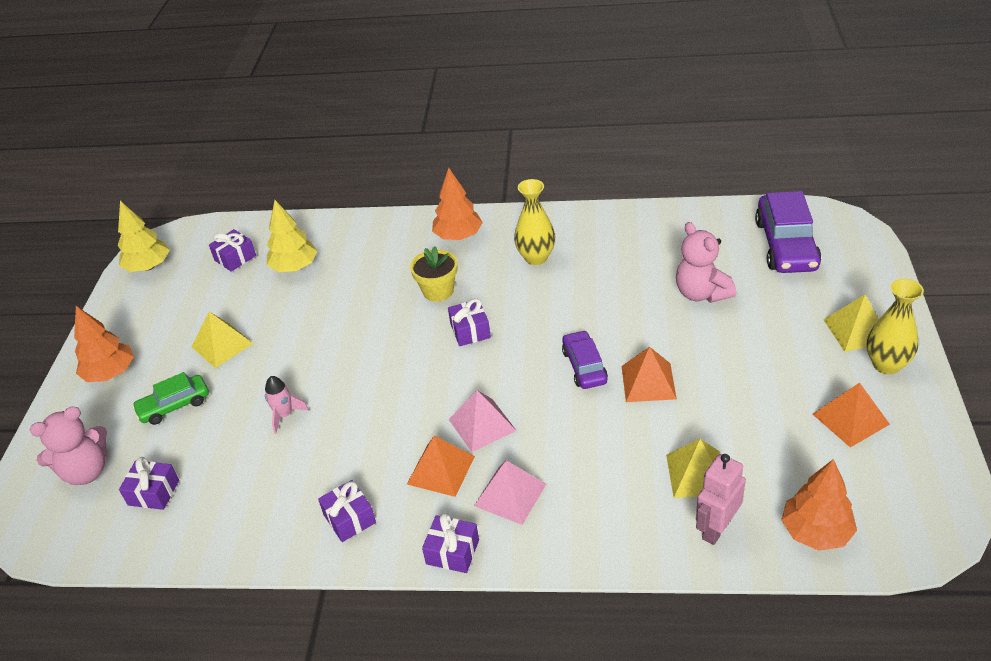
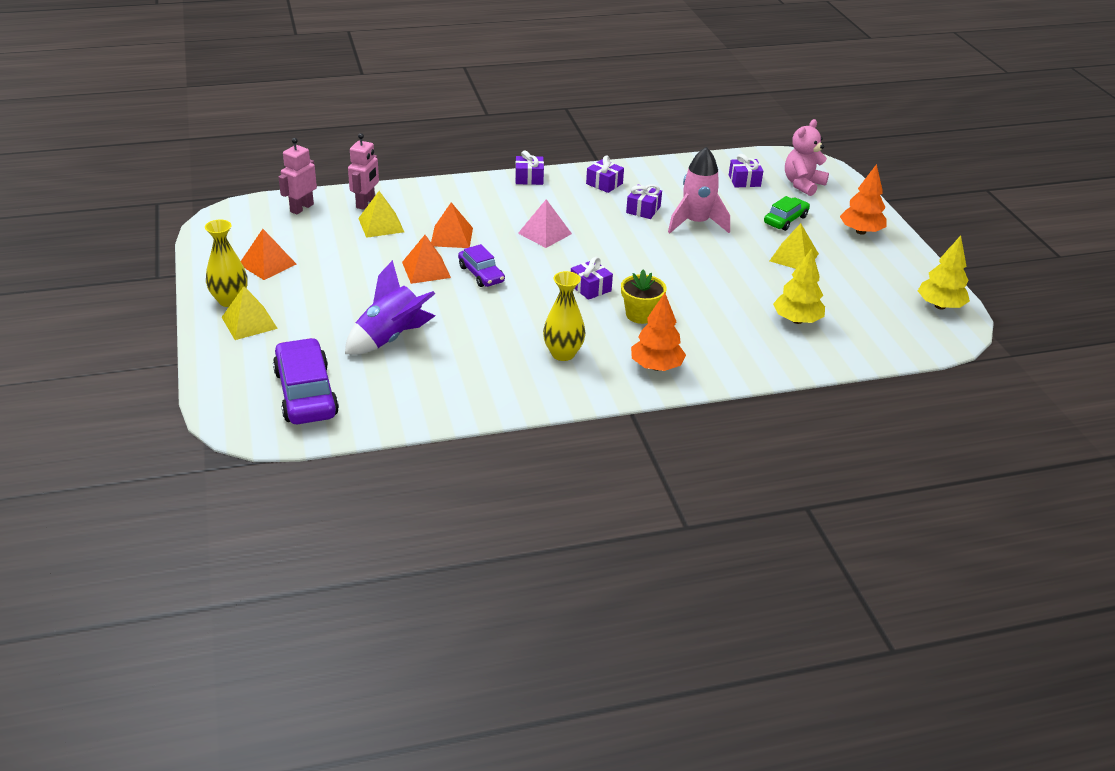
camera: 155 degrees right, 5 degrees down
purple gift [209,229,256,272] -> purple gift moved to [626,184,662,219]
pink rocket [265,376,309,434] -> pink rocket [668,147,730,233], size x1.91
orange pyramid [407,436,475,497] -> orange pyramid moved to [431,202,473,248]
pink pyramid [474,460,546,525] -> none
pink teddy bear [676,222,736,303] -> purple rocket [345,260,435,355]
orange tree [781,459,857,551] -> pink robot [278,138,317,215]

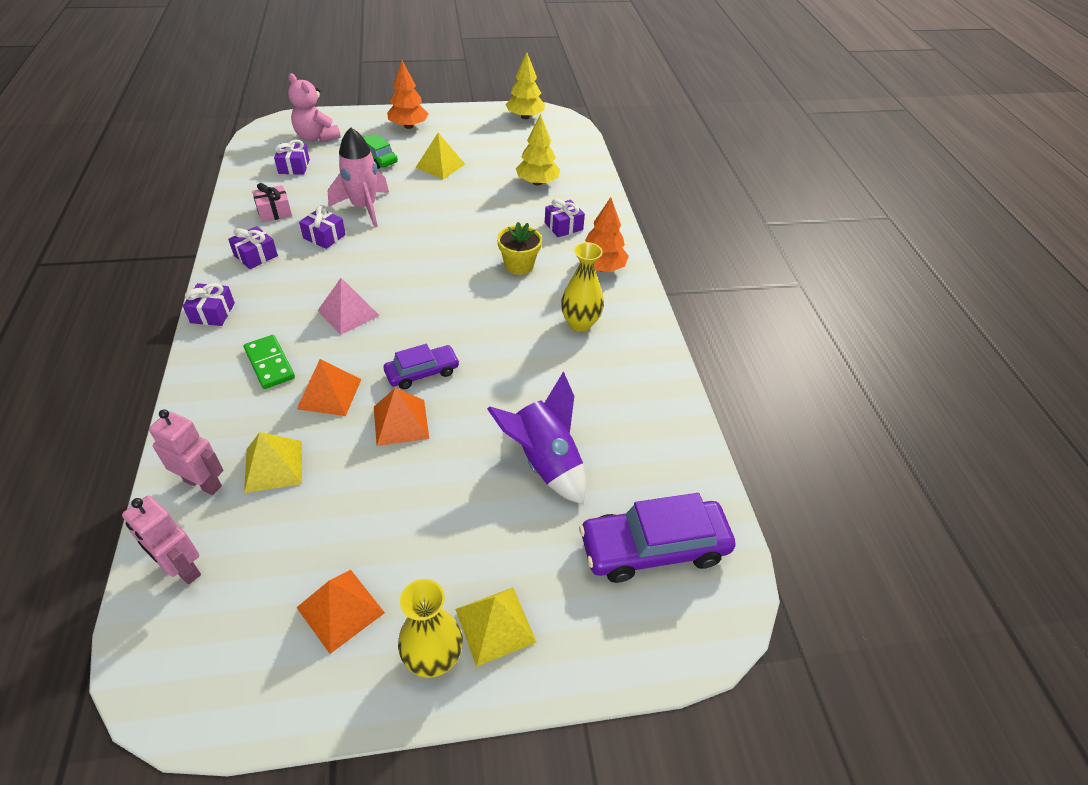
camera: 85 degrees left, 10 degrees up
purple gift [571,257,613,300] -> purple gift moved to [545,198,585,237]
none -> green domino [244,335,295,389]
none -> pink gift [252,183,292,222]

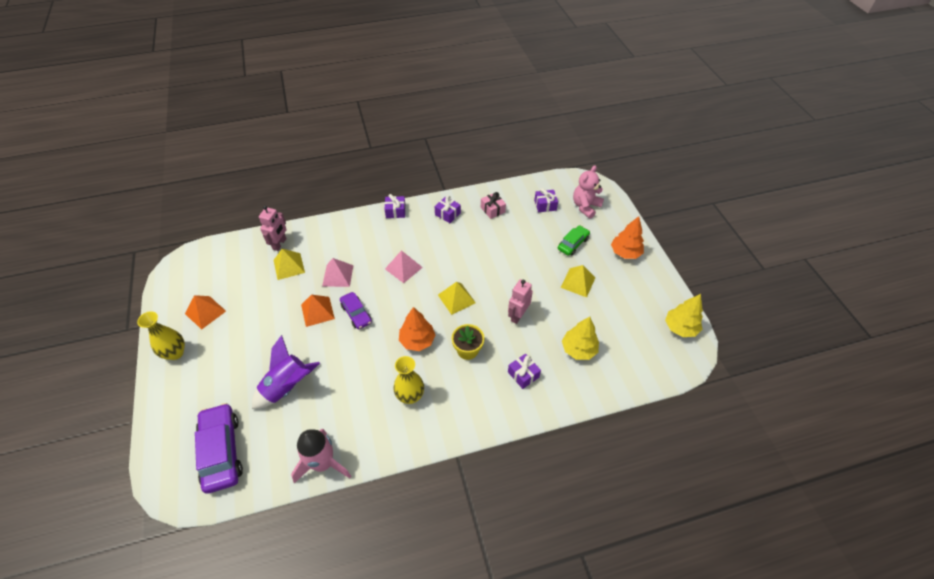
camera: 85 degrees right, 5 degrees up
pink robot [122,495,201,585] -> pink robot moved to [508,279,533,324]
green domino [244,335,295,389] -> none
orange pyramid [297,359,361,416] -> pink pyramid [322,258,354,287]
purple gift [299,205,346,249] -> none
pink rocket [328,127,389,228] -> pink rocket moved to [291,429,351,483]
yellow pyramid [455,587,536,667] -> yellow pyramid moved to [438,282,476,315]
orange tree [585,197,629,272] -> orange tree moved to [399,307,436,351]

